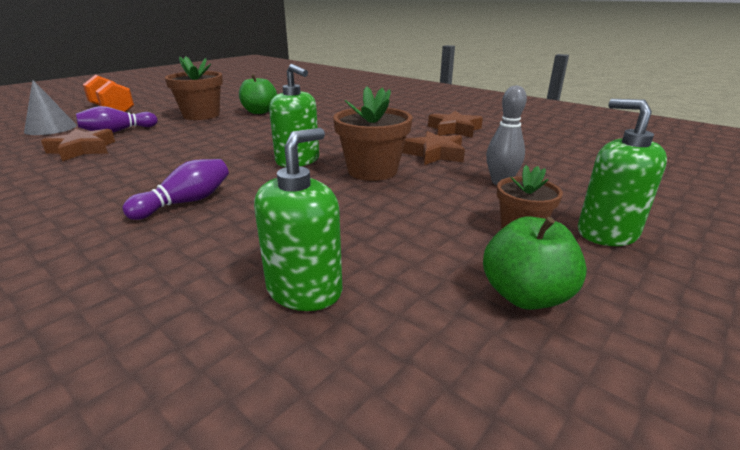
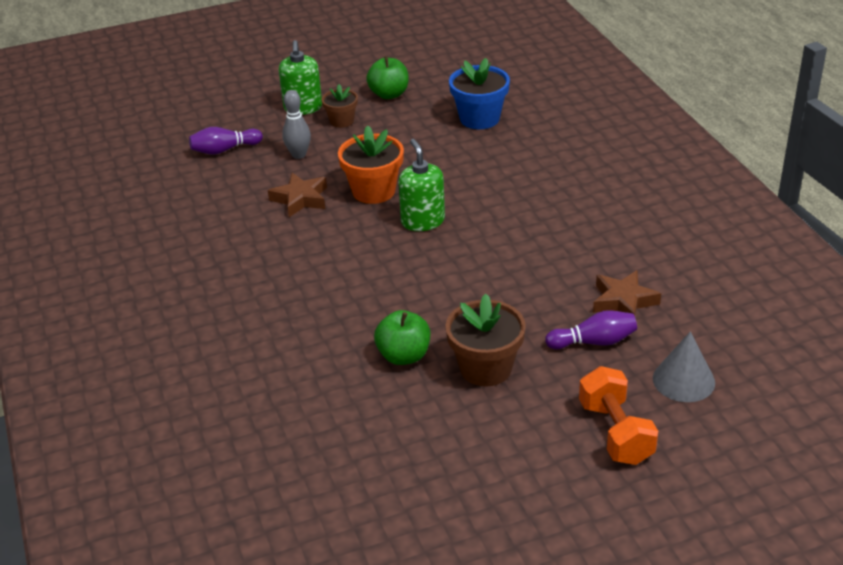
camera: 150 degrees left, 10 degrees up
purple bowling pin [122,159,229,220] -> purple bowling pin moved to [189,127,263,155]
green soap dispenser [254,128,343,311] -> blue flower pot [449,58,510,129]
brown flower pot [333,86,413,181] -> orange flower pot [338,125,404,204]
brown star [428,111,483,138] -> none

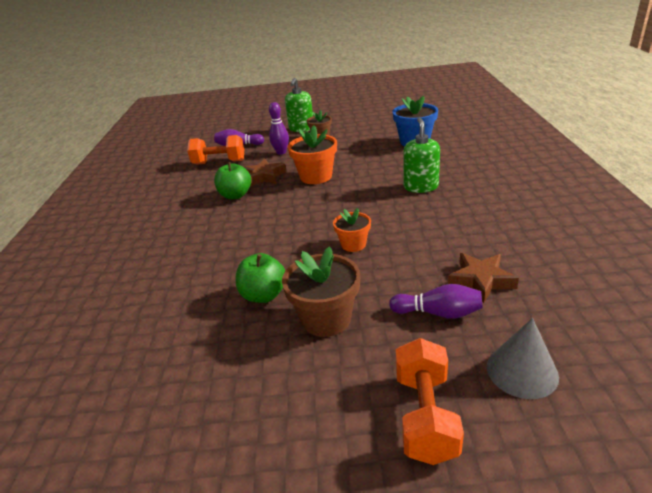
camera: 20 degrees right, 5 degrees down
grey bowling pin [282,90,311,159] -> purple bowling pin [269,102,289,155]
green apple [366,56,409,99] -> green apple moved to [214,162,251,199]
green soap dispenser [398,139,445,231] -> green soap dispenser moved to [403,118,440,193]
none -> orange dumbbell [187,135,244,165]
none -> orange flower pot [333,208,371,252]

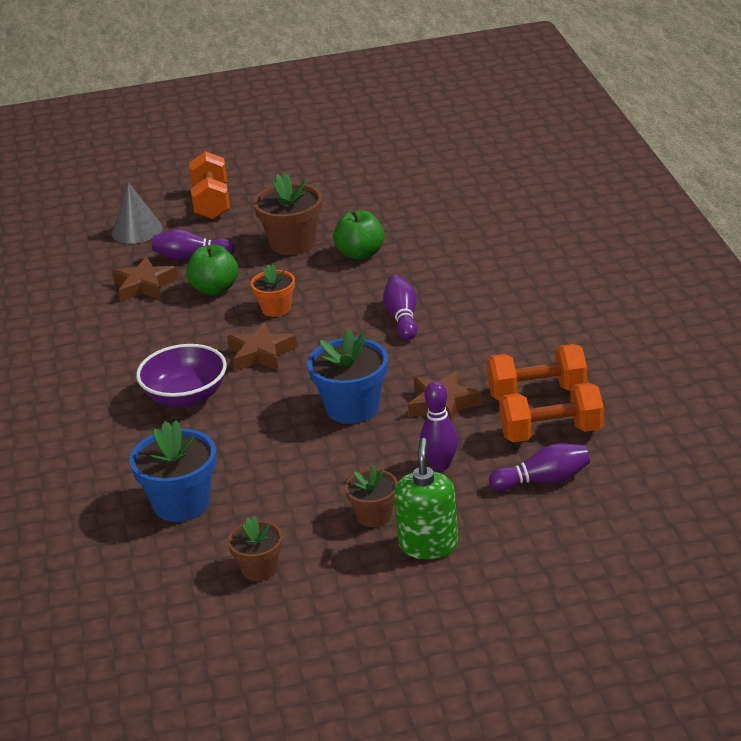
camera: 170 degrees right, 0 degrees up
green apple [214,162,251,199] -> green apple moved to [186,245,238,295]
orange flower pot [288,125,337,184] -> blue flower pot [307,329,388,424]
green soap dispenser [403,118,440,193] -> purple bowl [136,344,227,407]
none -> brown star [227,322,297,371]
none -> brown flower pot [228,517,283,581]
none -> purple bowling pin [383,275,417,340]
none -> orange dumbbell [486,344,587,400]

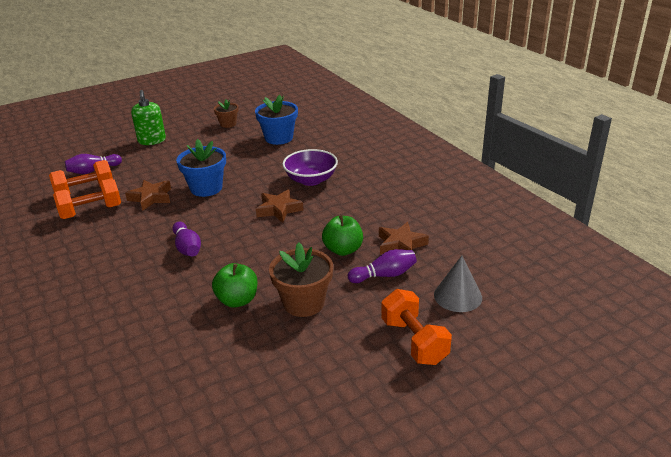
camera: 160 degrees right, 0 degrees up
orange flower pot [251,264,295,317] -> none
brown flower pot [345,465,398,527] -> none
purple bowling pin [420,382,458,471] -> none

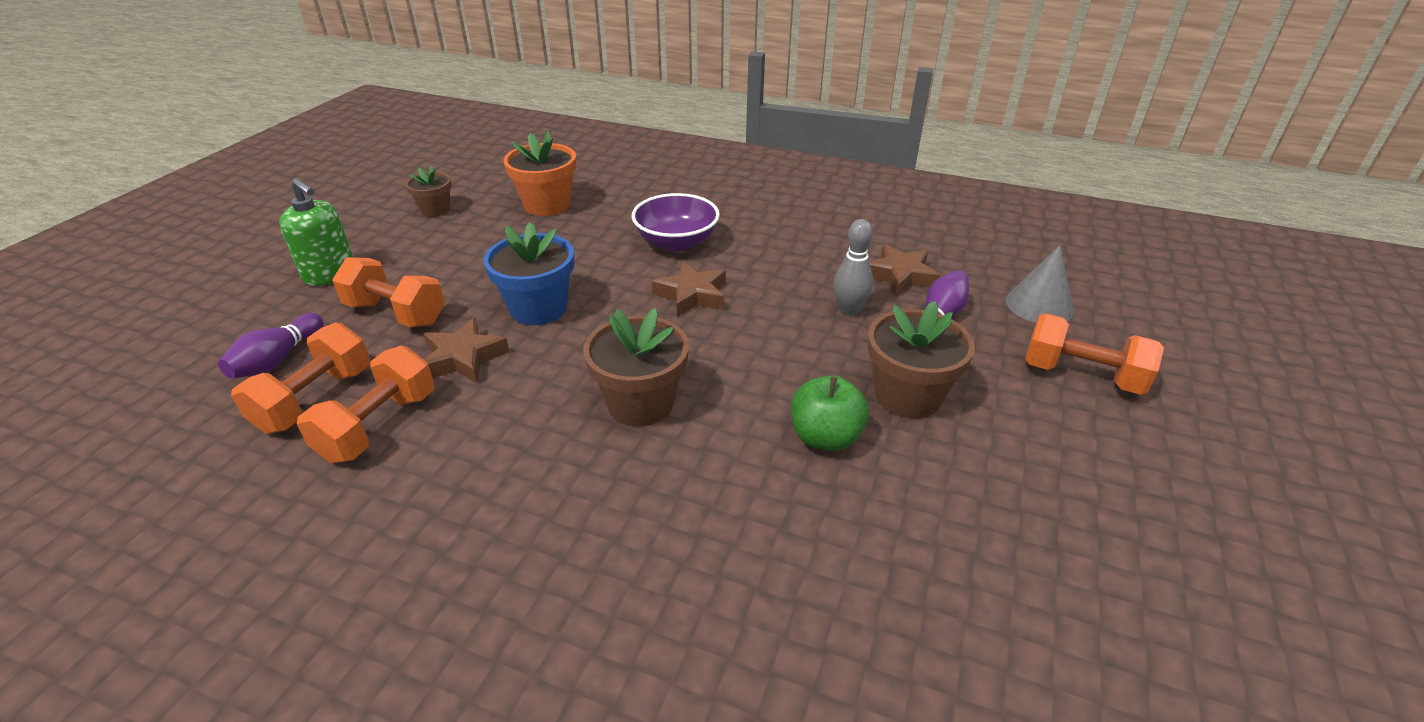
camera: 40 degrees left, 5 degrees up
purple bowling pin [172,222,201,256] -> brown flower pot [583,308,689,426]
blue flower pot [255,95,298,145] -> orange flower pot [503,131,576,216]
green apple [322,215,363,256] -> grey bowling pin [833,219,873,316]
none -> orange dumbbell [332,257,445,327]

